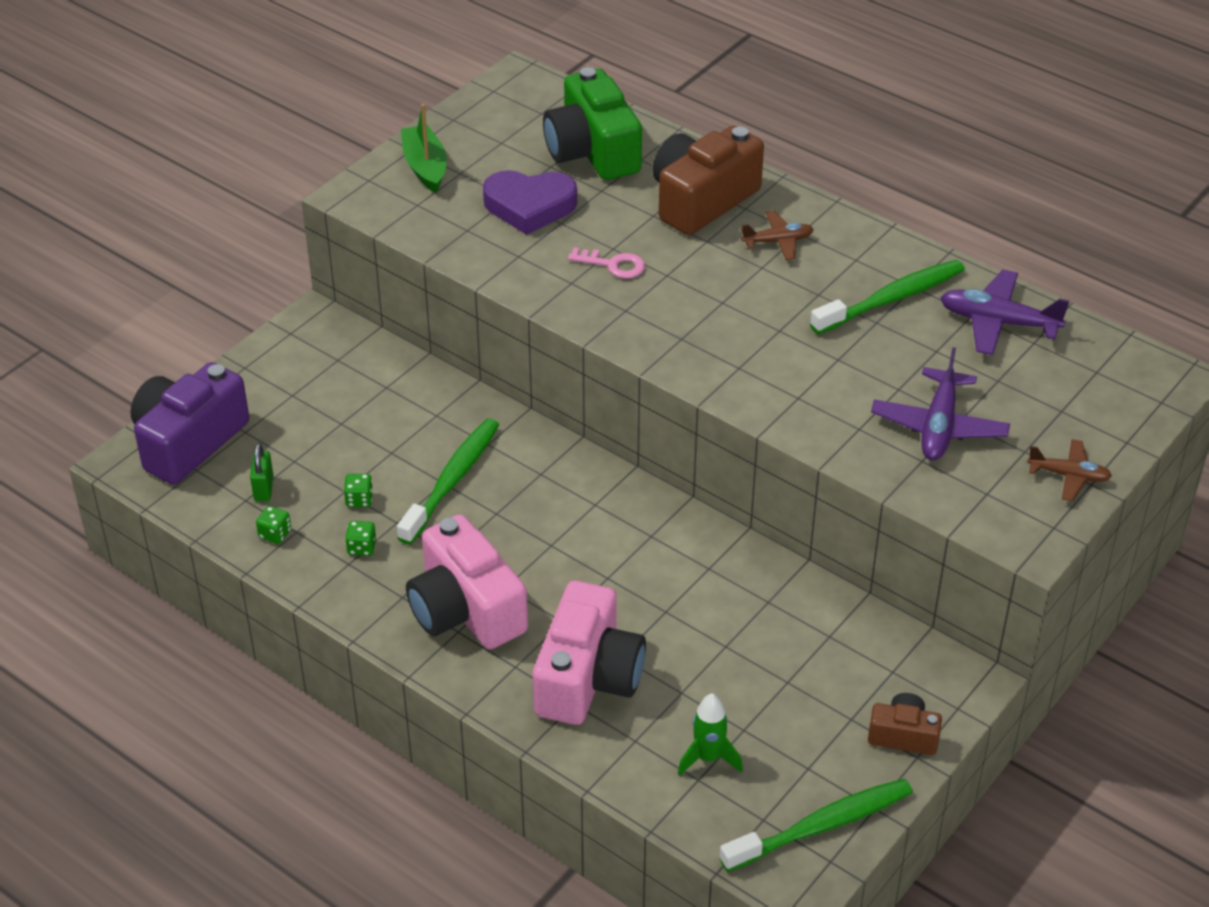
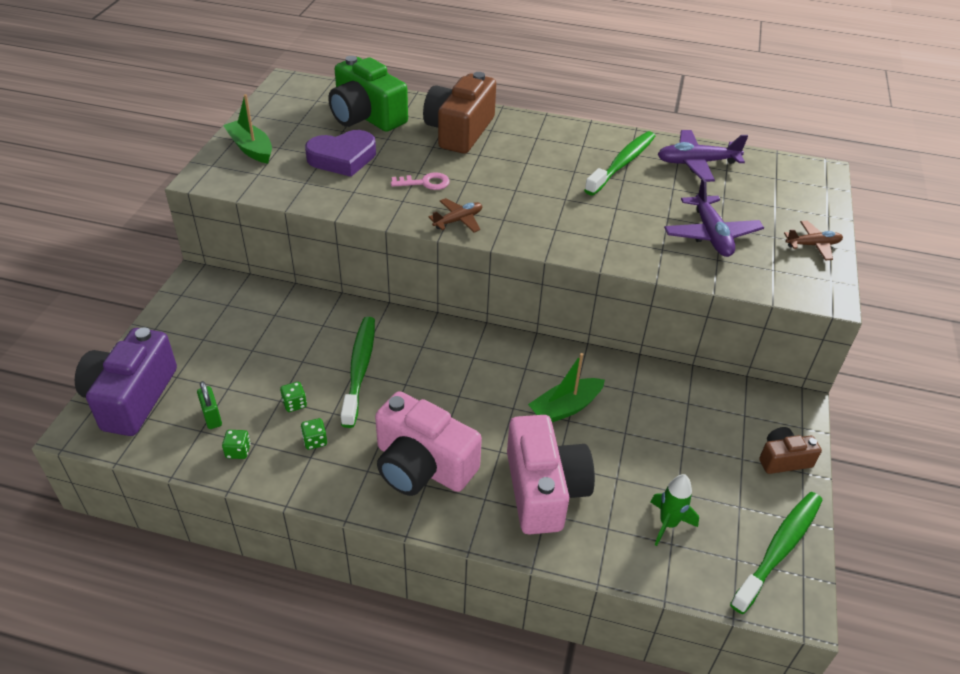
camera: 25 degrees left, 0 degrees up
brown plane [741,211,814,260] -> brown plane moved to [428,198,482,232]
none -> green boat [528,353,605,422]

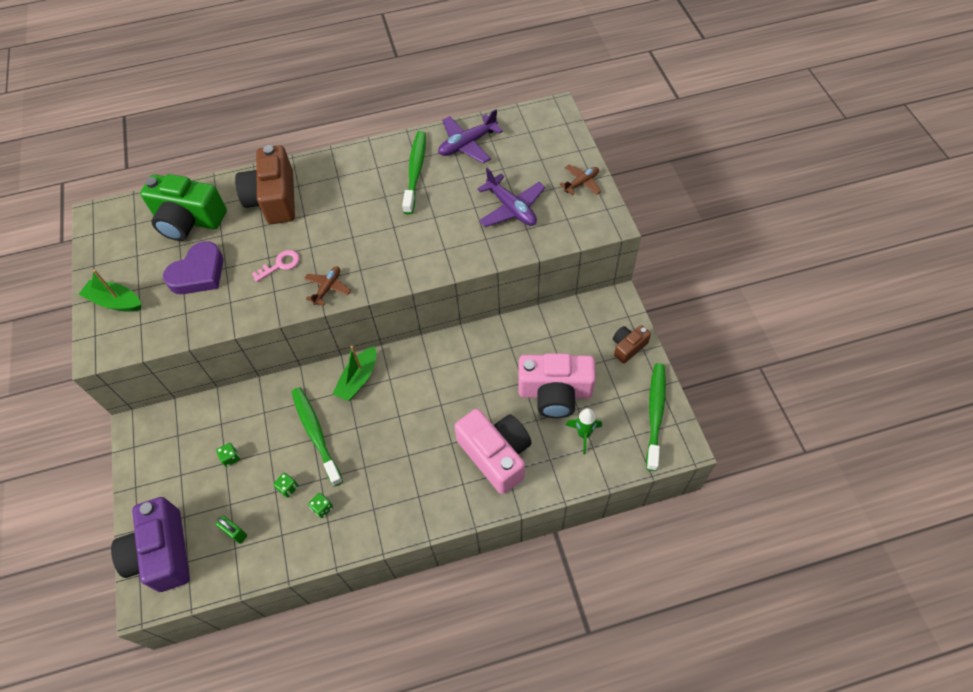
camera: 25 degrees left, 15 degrees up
green dice [222,430,251,459] -> green dice moved to [216,443,240,467]
pink camera [375,391,482,496] -> pink camera moved to [518,353,596,418]
green boat [528,353,605,422] -> green boat moved to [332,346,376,401]

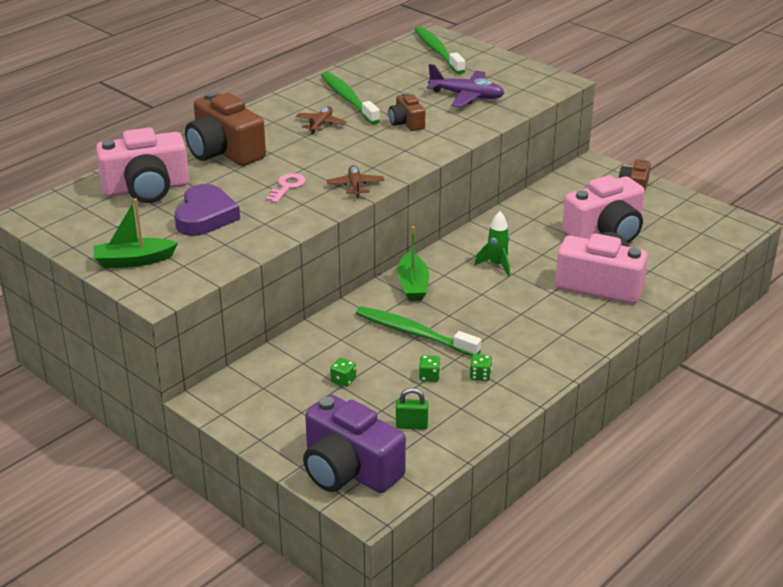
camera: 35 degrees left, 25 degrees down
green camera [140,174,227,241] -> pink camera [96,128,189,203]
purple plane [438,109,503,163] -> none
brown plane [560,164,601,195] -> brown plane moved to [296,106,347,134]
green rocket [566,408,602,454] -> green rocket moved to [474,211,510,277]
green toothbrush [646,363,666,471] -> green toothbrush moved to [414,26,465,74]
none -> brown camera [389,92,425,131]

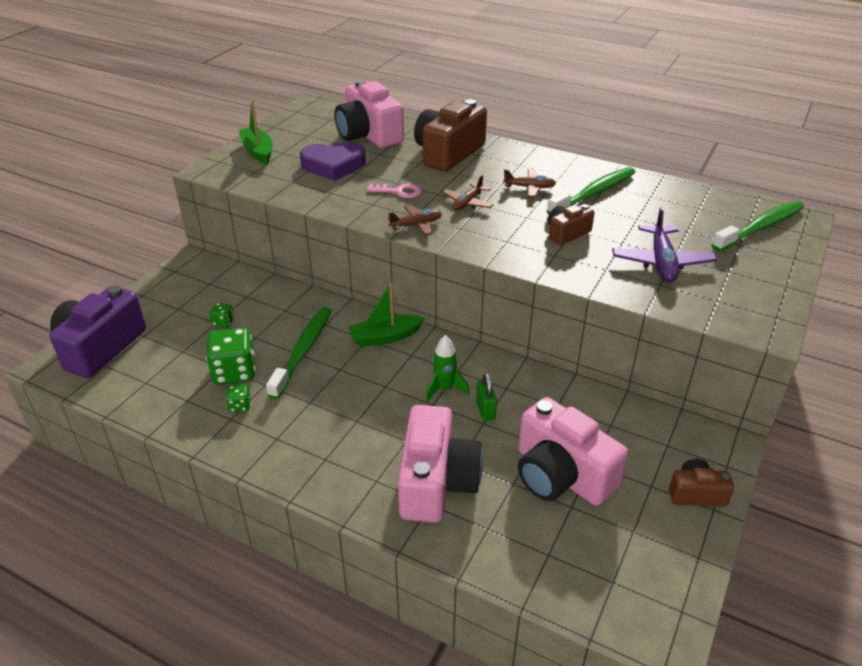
camera: 75 degrees right, 5 degrees up
green padlock [396,388,428,430] -> green padlock moved to [476,373,497,421]
green dice [419,355,441,382] -> green dice [206,328,255,385], size x2.11
none -> brown plane [442,174,494,211]

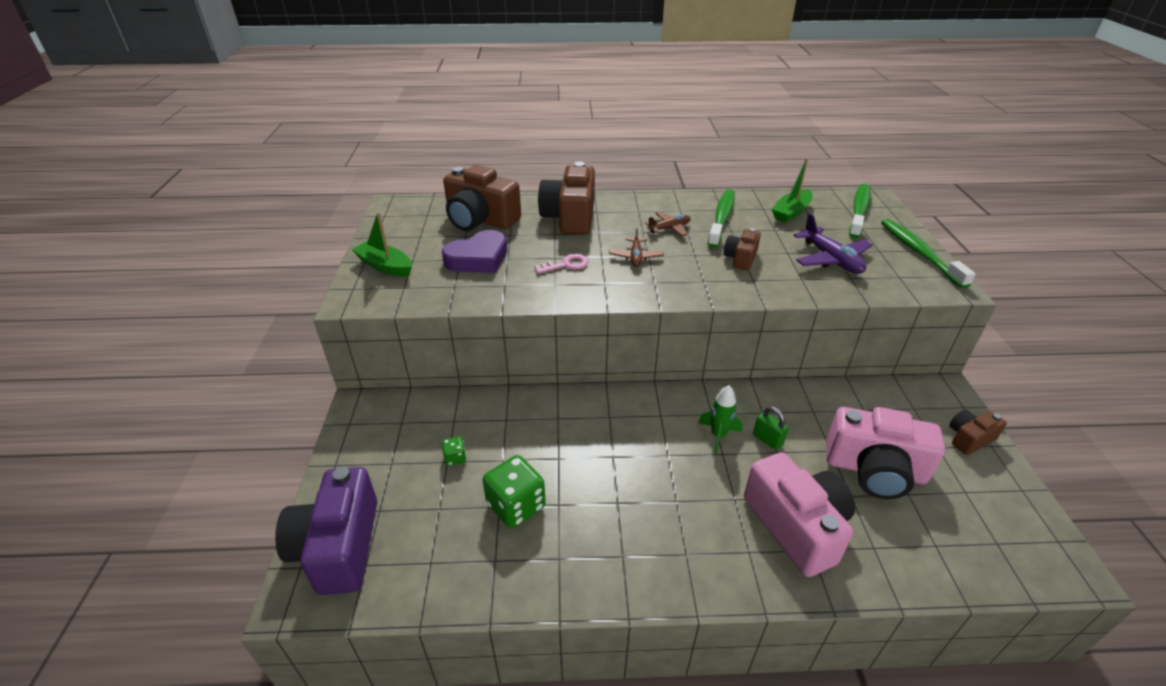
camera: 30 degrees left, 0 degrees up
green dice [226,385,251,412] -> none
green toothbrush [266,307,332,399] -> green toothbrush moved to [881,219,976,289]
pink camera [334,80,404,148] -> brown camera [443,165,521,231]
green boat [348,283,424,347] -> green boat moved to [772,158,812,223]
brown plane [388,205,442,235] -> none

